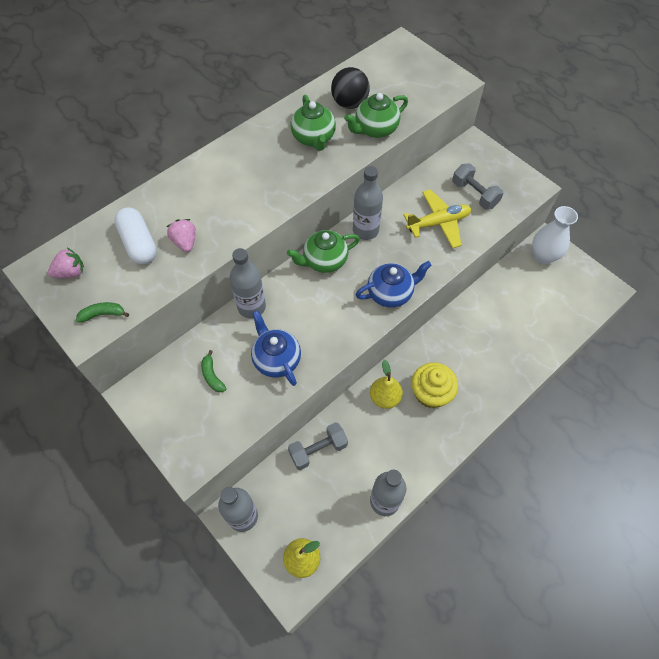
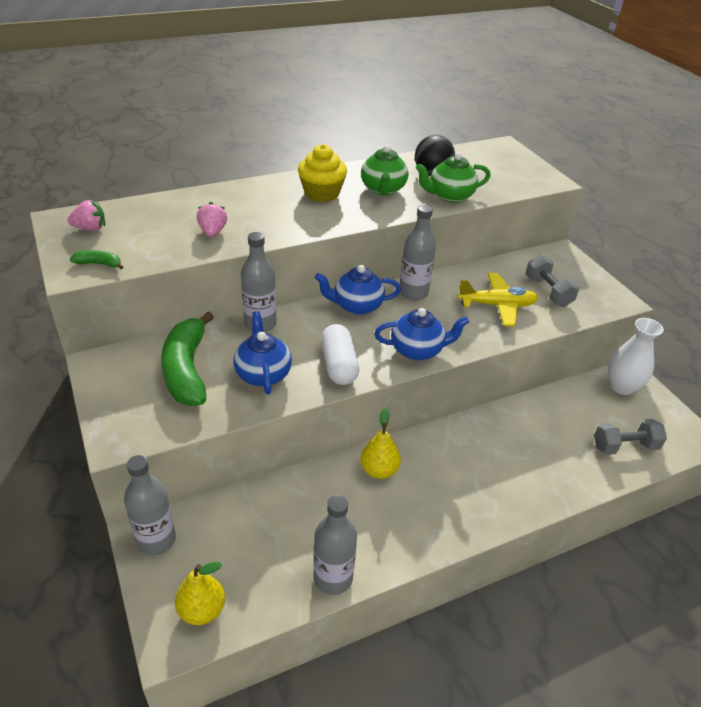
camera: 15 degrees right, 20 degrees down
white capsule [114,207,157,264] -> white capsule moved to [321,324,359,385]
green banana [201,350,226,392] -> green banana [161,312,214,406], size x2.37
green teapot [287,230,360,273] -> blue teapot [315,265,401,315]
grey dumbbell [288,422,348,470] -> grey dumbbell moved to [594,419,667,455]
yellow cupcake [411,362,458,408] -> yellow cupcake moved to [298,144,347,202]

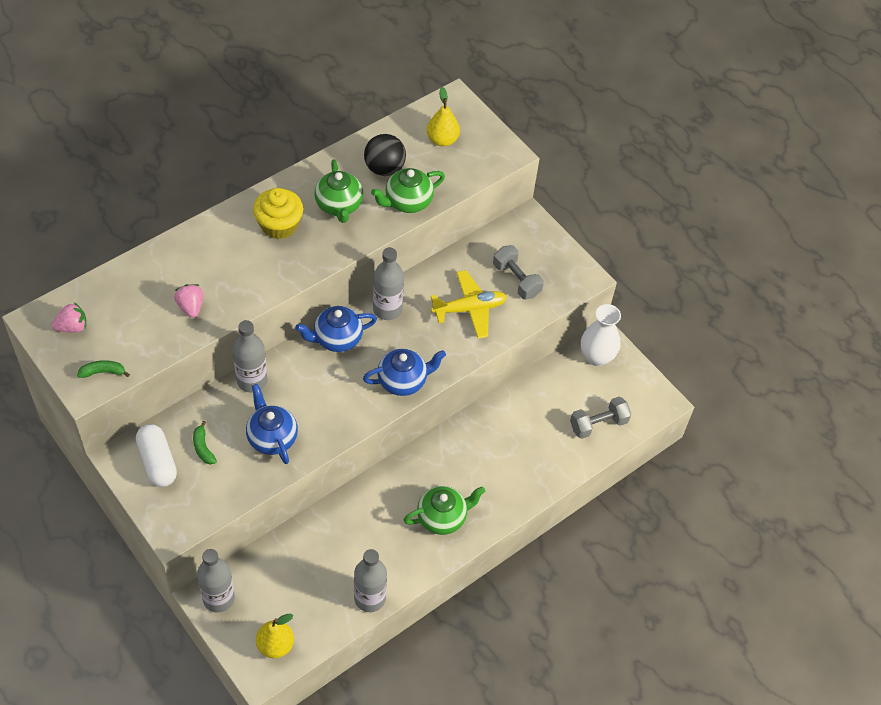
camera: 15 degrees left, 15 degrees up
green banana [161,312,214,406] -> green banana [193,421,217,464], size x0.42
white capsule [321,324,359,385] -> white capsule moved to [136,424,177,487]
yellow pear [360,407,401,479] -> yellow pear moved to [427,87,460,146]
none -> green teapot [404,486,485,535]

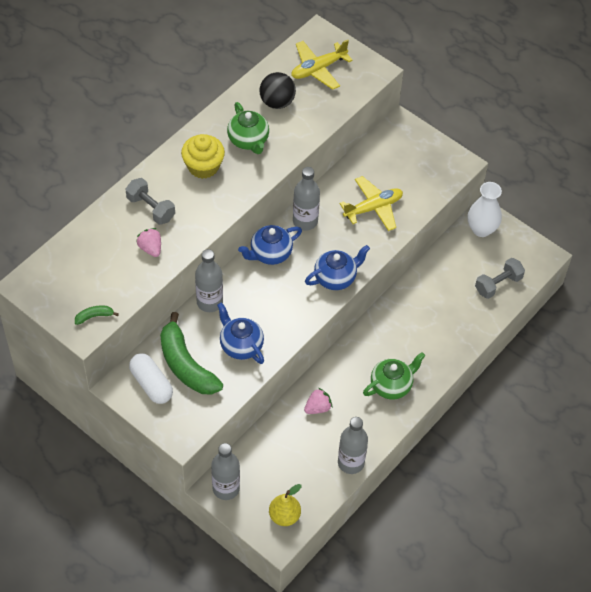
camera: 10 degrees left, 0 degrees up
pink strawberry [51,302,86,333] -> pink strawberry moved to [304,388,332,414]
green banana [193,421,217,464] -> green banana [160,312,223,395], size x2.37
green teapot [371,168,445,213] -> none
yellow pear [427,87,460,146] -> yellow plane [291,40,353,90]
grey dumbbell [493,245,544,299] -> grey dumbbell moved to [126,178,175,225]

